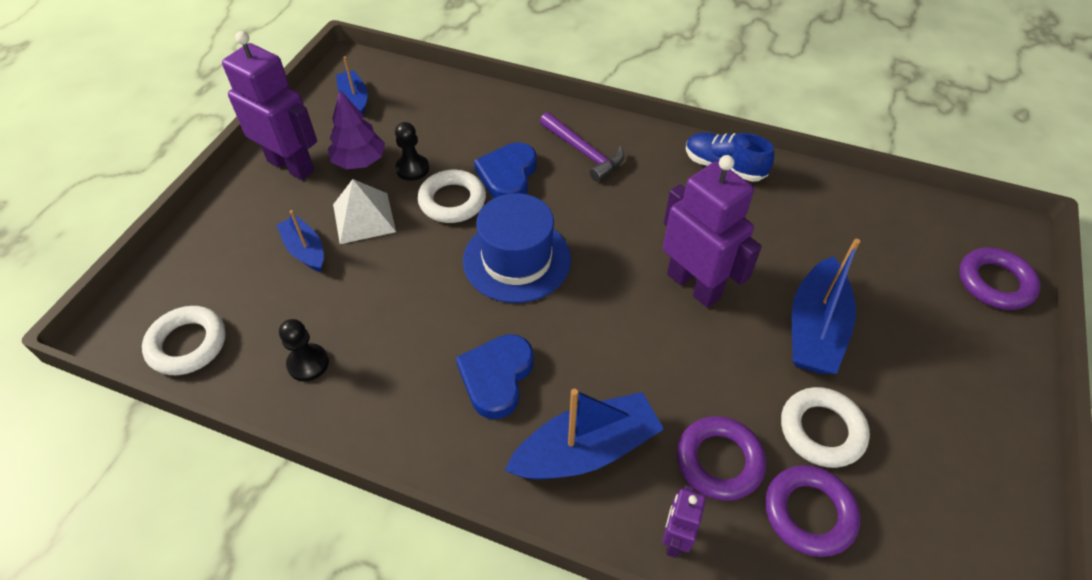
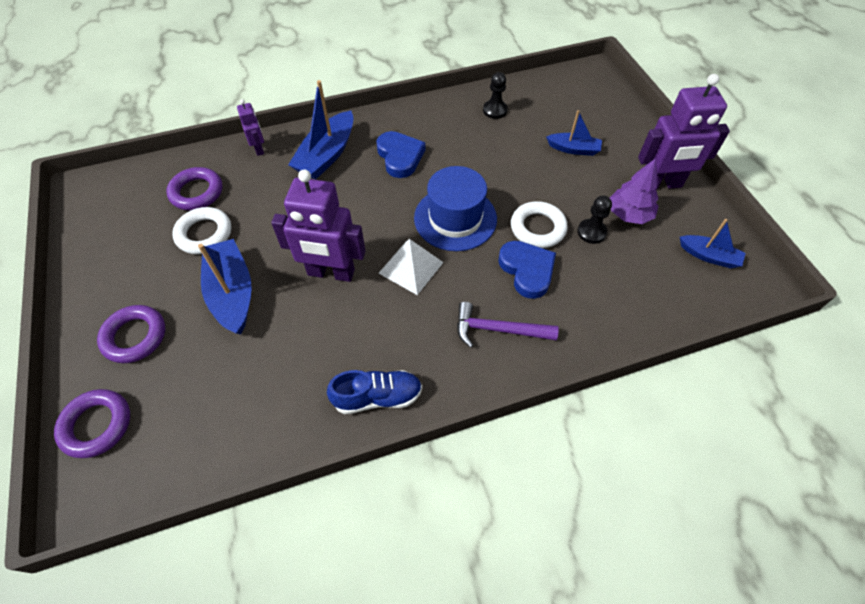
camera: 140 degrees right, 5 degrees up
white ring [142,306,226,375] -> none
white pyramid [333,179,396,244] -> white pyramid moved to [379,239,444,295]
purple ring [677,416,766,501] -> purple ring moved to [97,305,165,363]

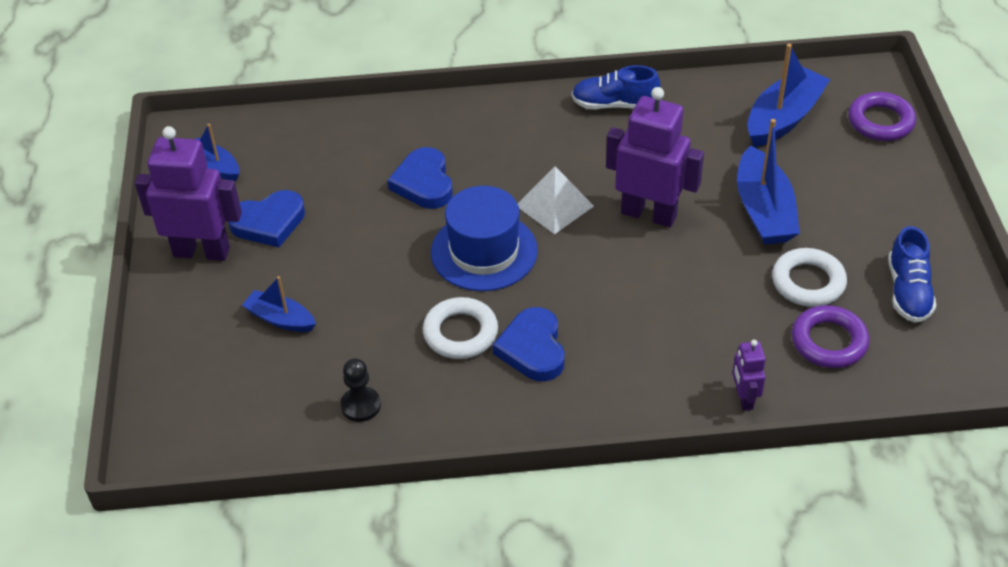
camera: 165 degrees left, 10 degrees down
purple ring [97,305,165,363] -> none
blue boat [288,80,353,179] -> blue boat moved to [747,44,831,147]
purple hammer [457,302,559,348] -> none
white ring [511,201,568,248] -> white ring moved to [423,297,498,359]
black pawn [577,196,612,244] -> none
purple tree [610,158,658,224] -> blue heart [228,190,305,247]
none -> blue shoe [888,226,936,323]

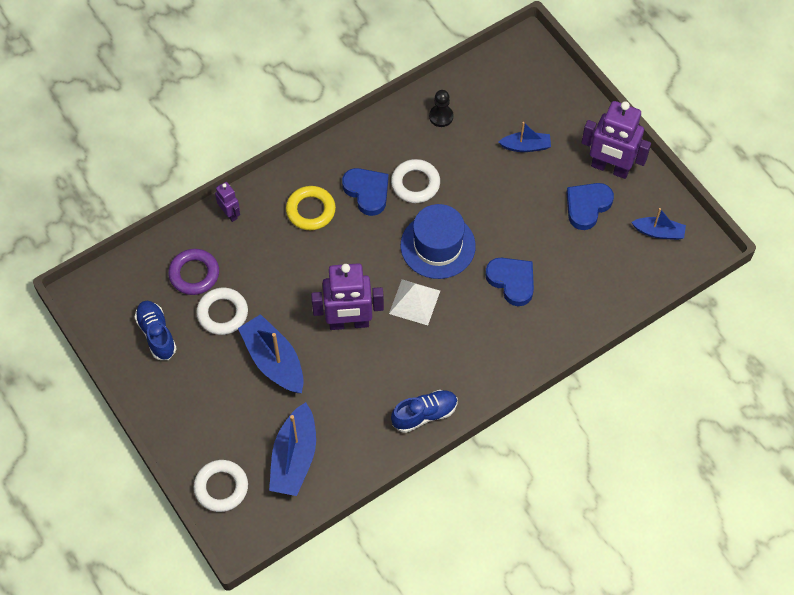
camera: 150 degrees right, 15 degrees up
purple robot [135,126,242,261] -> purple robot turned 45 degrees clockwise [581,101,651,179]
purple ring [848,92,916,141] -> white ring [194,460,248,512]
none -> yellow ring [286,186,336,230]

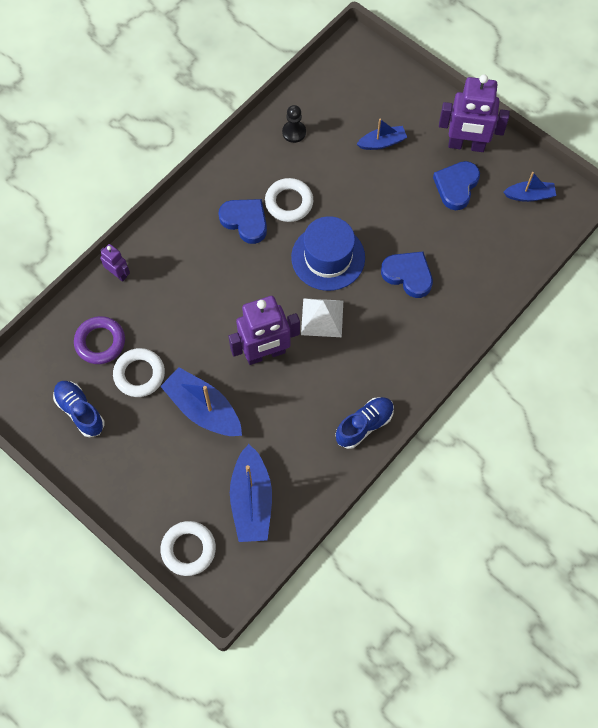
camera: 15 degrees left, 5 degrees up
yellow ring [286,186,336,230] -> none

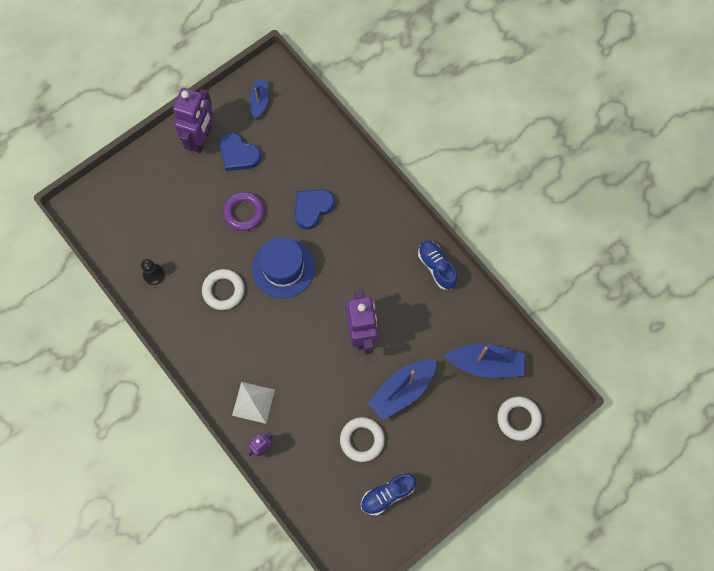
camera: 80 degrees left, 5 degrees up
purple ring [74,316,125,364] -> purple ring moved to [223,192,264,231]
blue heart [218,199,267,244] -> none
white pyramid [301,298,343,337] -> white pyramid moved to [232,382,275,424]
blue boat [357,119,407,150] -> none

